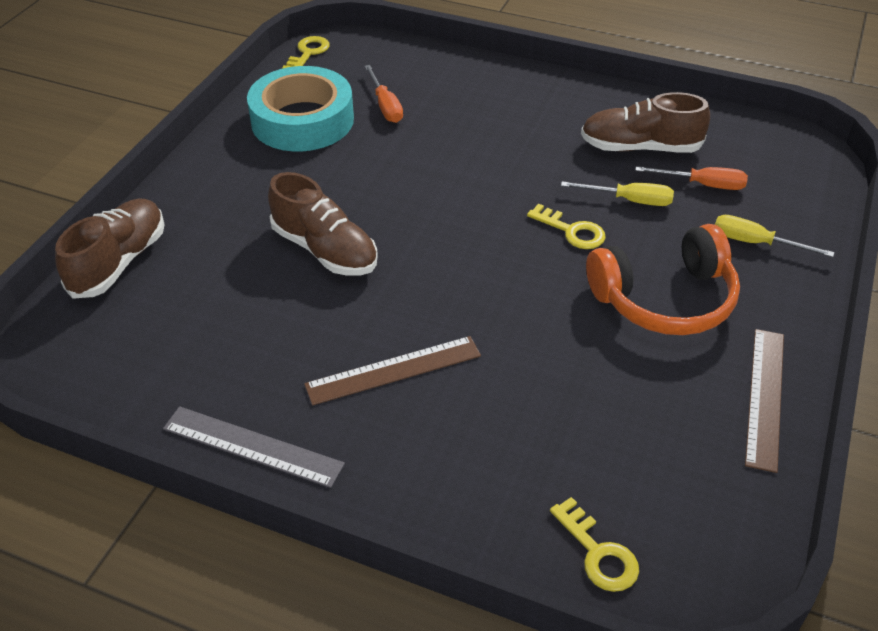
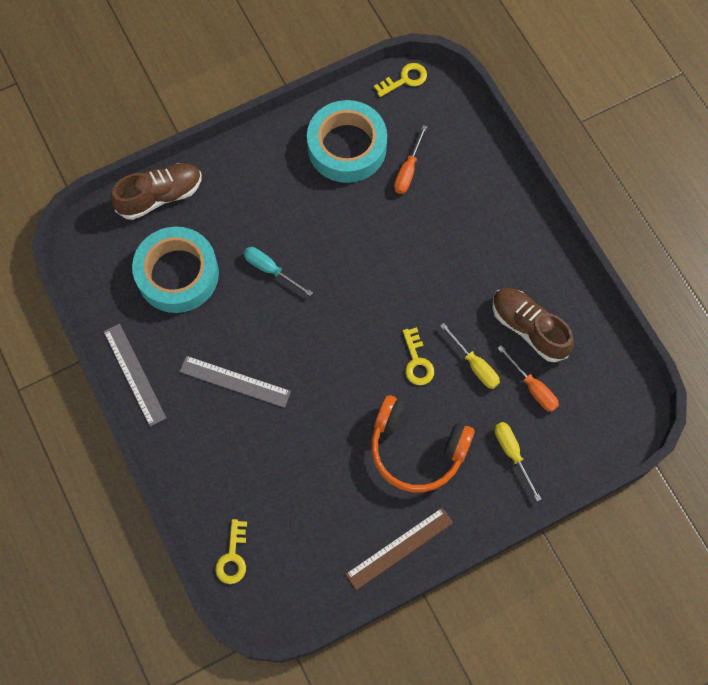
camera: 40 degrees right, 25 degrees up
brown shoe [268,172,378,275] -> turquoise screwdriver [244,247,313,296]
brown ruler [304,336,481,406] -> grey ruler [179,356,291,408]
none -> turquoise tape [132,227,219,313]

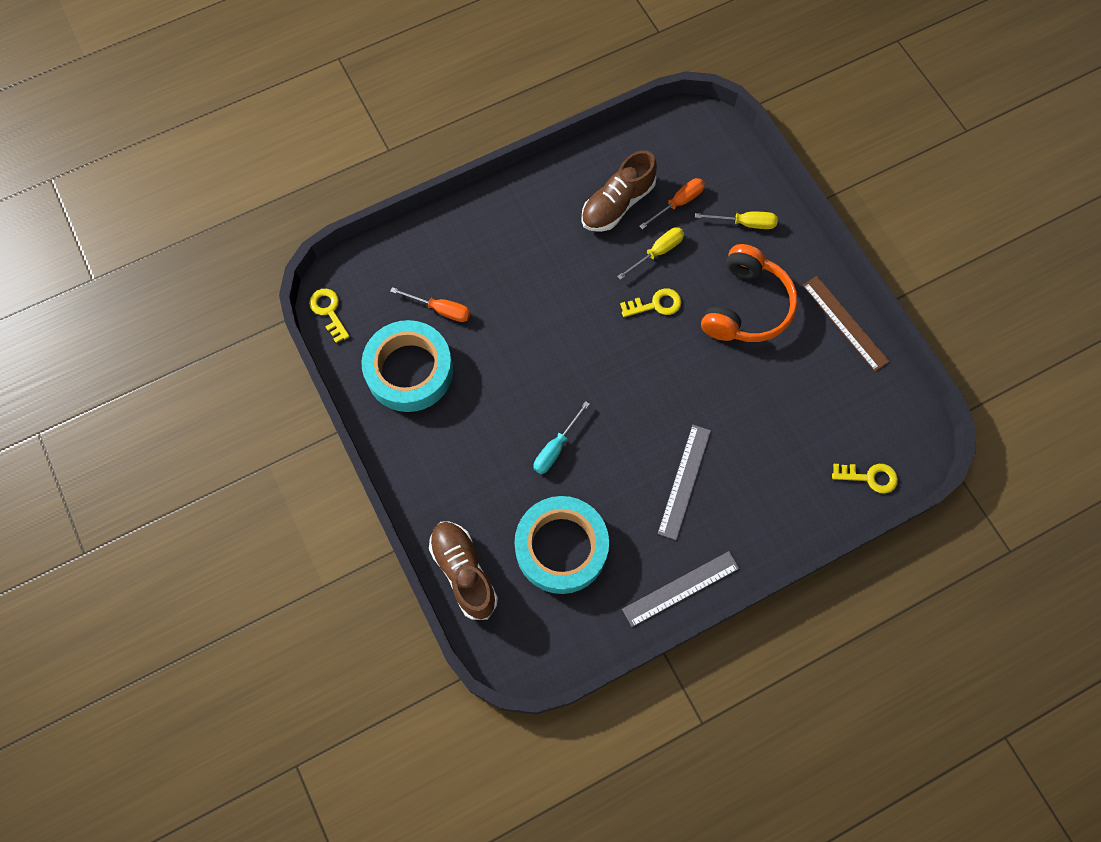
camera: 90 degrees left, 0 degrees up
yellow screwdriver [494,422,541,501] -> yellow screwdriver turned 150 degrees counterclockwise [695,212,778,229]

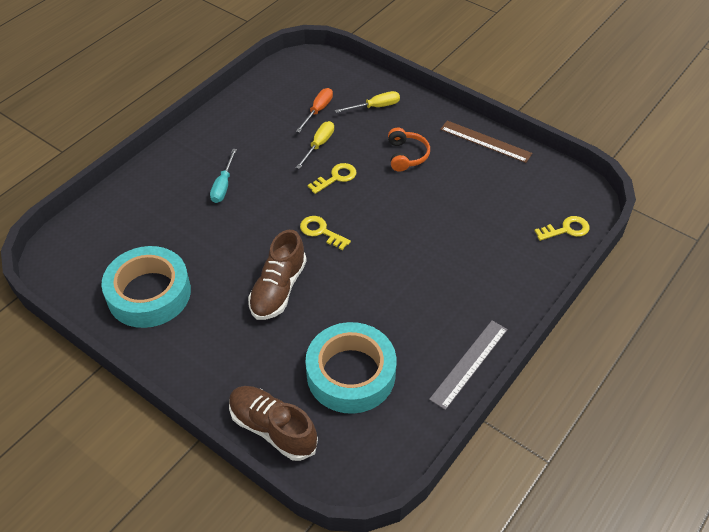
camera: 25 degrees left, 20 degrees down
yellow key [309,289,350,343] -> yellow key moved to [300,216,351,250]
orange screwdriver [390,287,471,322] -> none
turquoise screwdriver [533,401,590,474] -> turquoise screwdriver moved to [210,149,237,203]
brown shoe [581,150,657,232] -> brown shoe moved to [248,230,307,320]
grey ruler [658,425,711,540] -> none
orange headphones [701,244,798,342] -> orange headphones [388,128,430,172], size x0.59

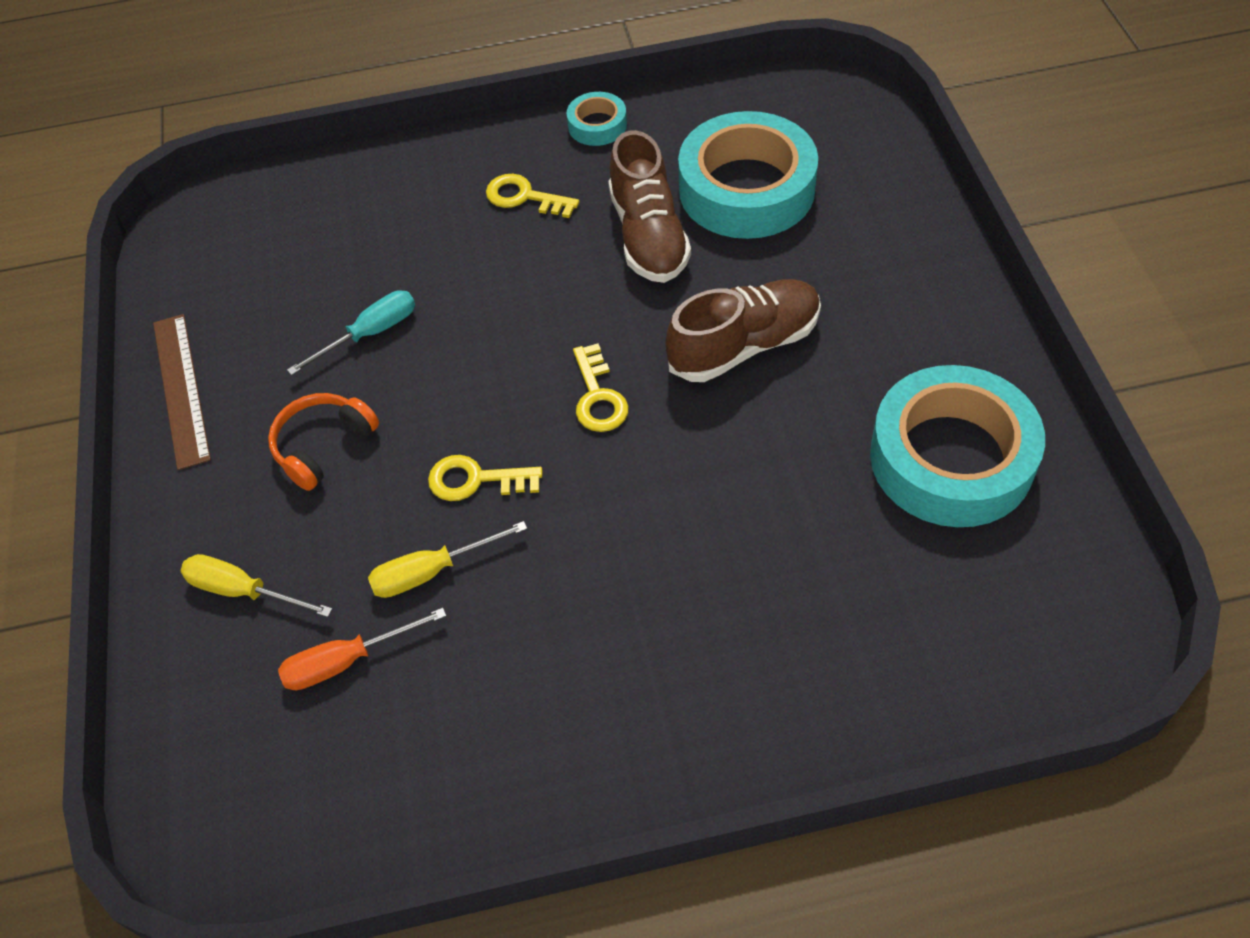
camera: 135 degrees left, 5 degrees up
turquoise screwdriver [210,149,237,203] -> turquoise screwdriver moved to [287,290,415,375]
brown shoe [229,386,318,461] -> brown shoe moved to [608,130,691,283]
grey ruler [429,320,508,410] -> turquoise tape [566,92,627,146]
yellow key [534,216,589,241] -> yellow key moved to [486,174,579,218]

